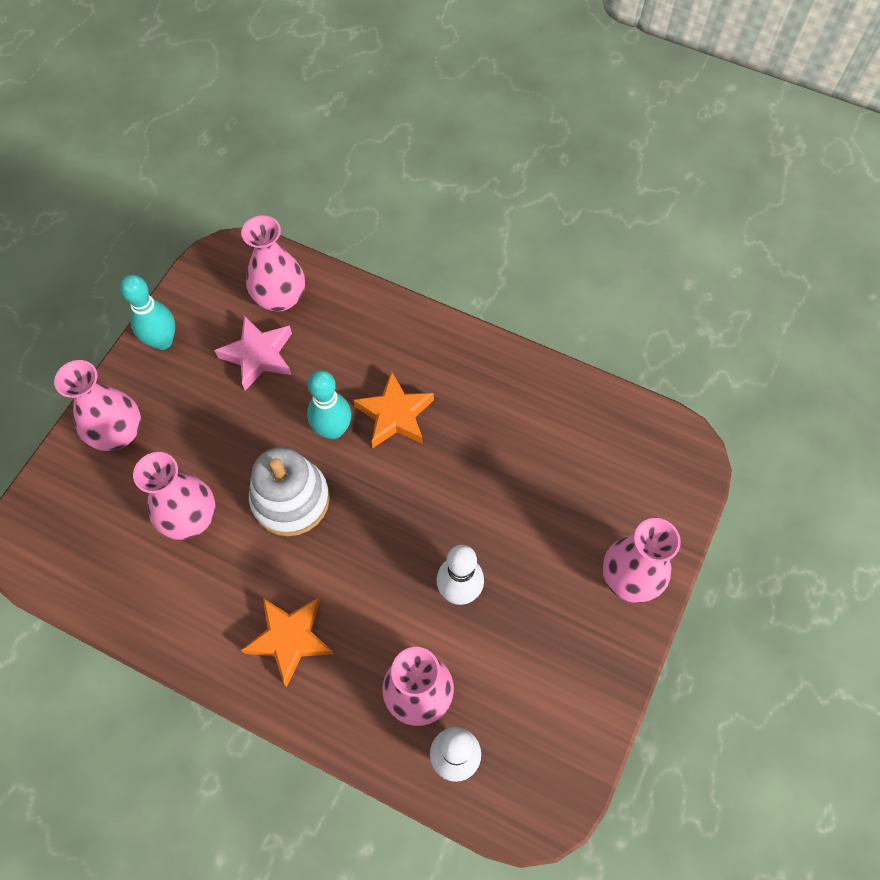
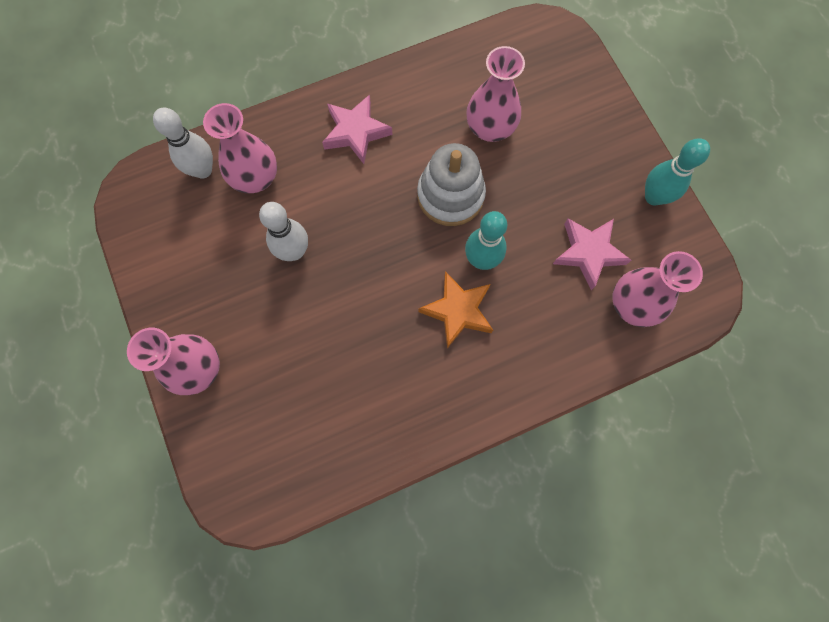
camera: 130 degrees right, 10 degrees up
pink vase [54,360,141,451] -> none
orange star [241,598,334,687] -> pink star [322,94,393,164]

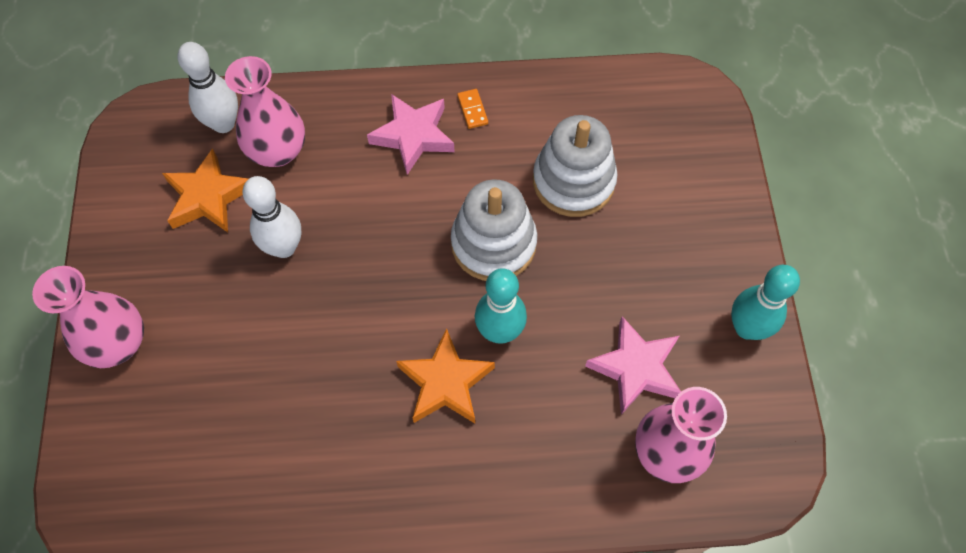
camera: 20 degrees right, 10 degrees down
pink vase [466,46,525,142] -> white stacking toy [533,115,618,217]
none -> orange star [162,148,248,232]
none -> orange domino [457,89,488,129]

